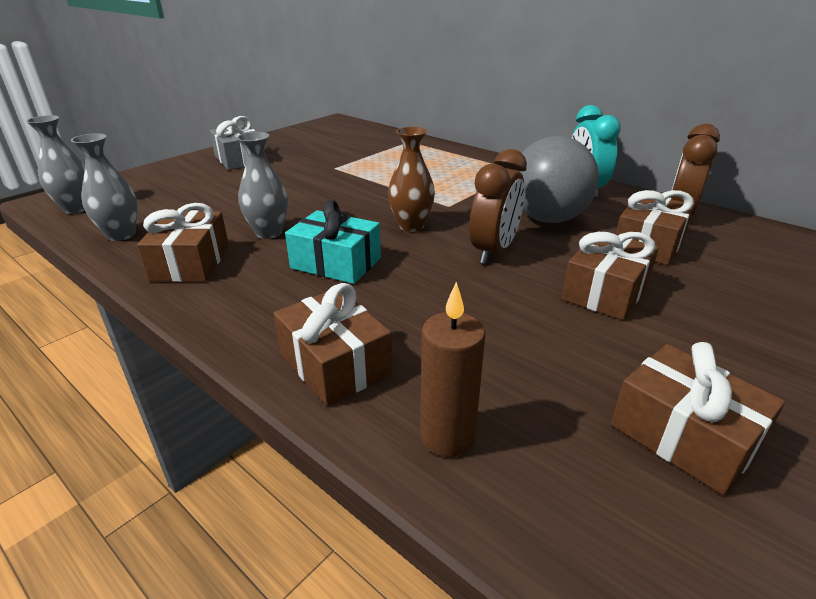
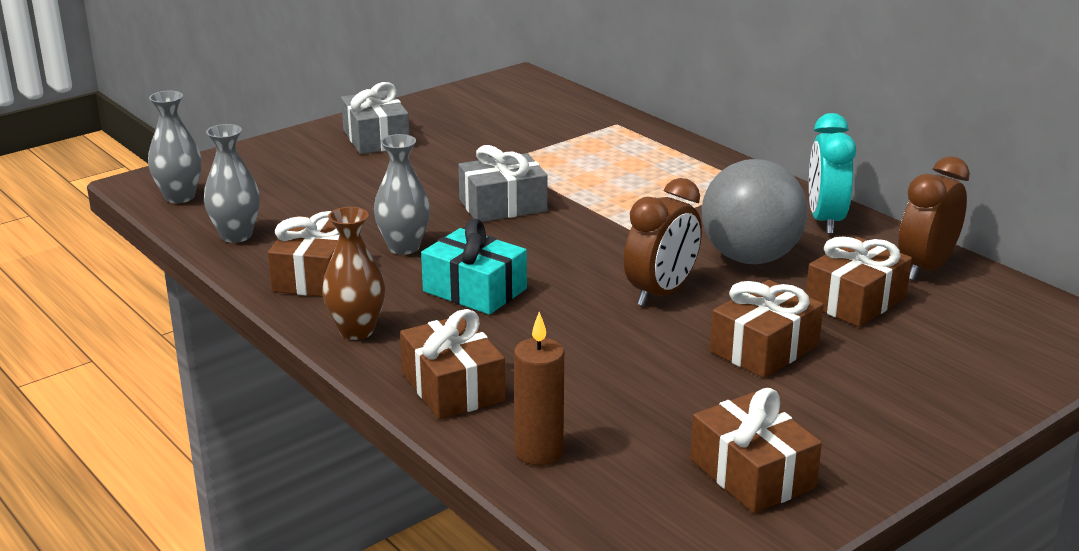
camera: 10 degrees right, 5 degrees down
brown vase [388,127,435,232] -> brown vase moved to [322,207,385,340]
none -> grey gift [458,145,548,222]

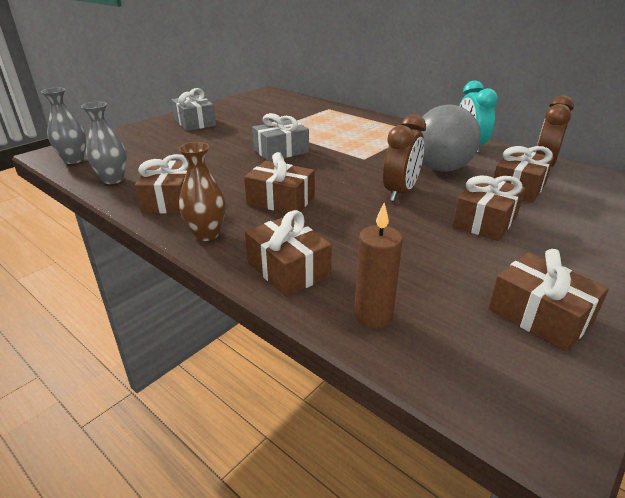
camera: 10 degrees left, 5 degrees up
grey vase [374,134,430,255] -> none
turquoise gift [421,219,527,315] -> brown gift [244,152,315,213]

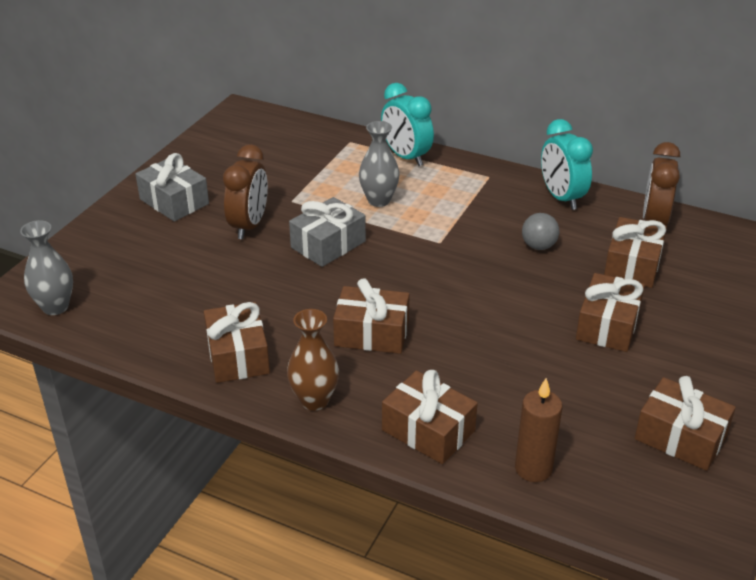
camera: 15 degrees left, 5 degrees up
grey vase [81,102,127,184] -> grey vase moved to [359,121,399,207]
brown clock [383,114,426,202] -> brown clock moved to [223,144,268,239]
grey ball [420,104,481,172] -> grey ball [522,213,559,250], size x0.47
none -> turquoise clock [381,83,434,166]

